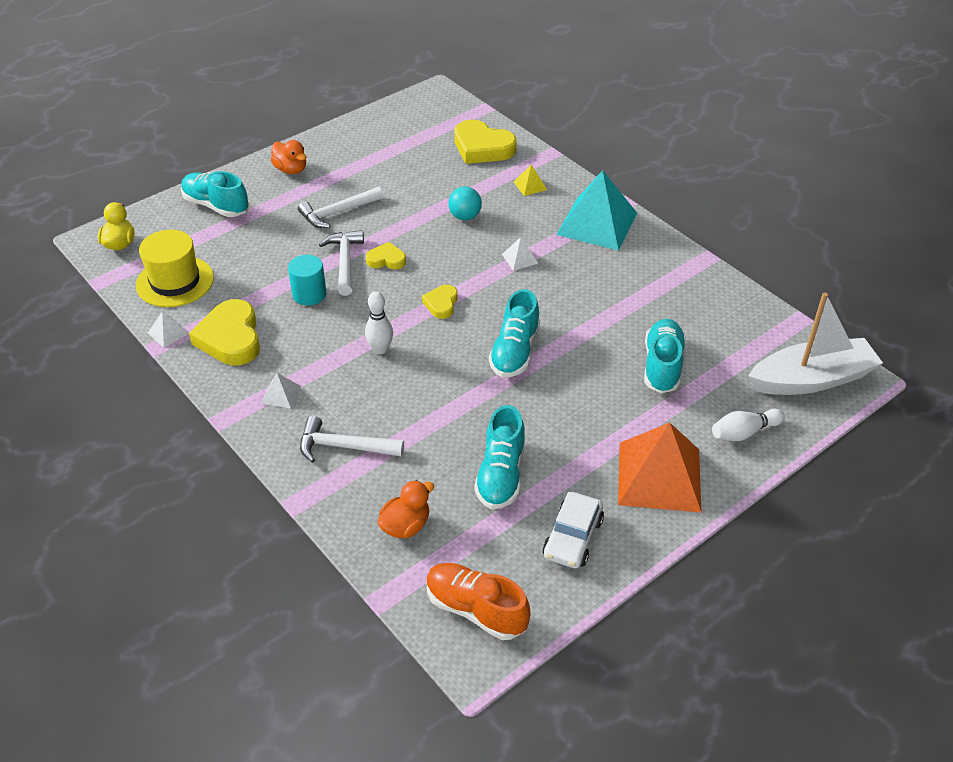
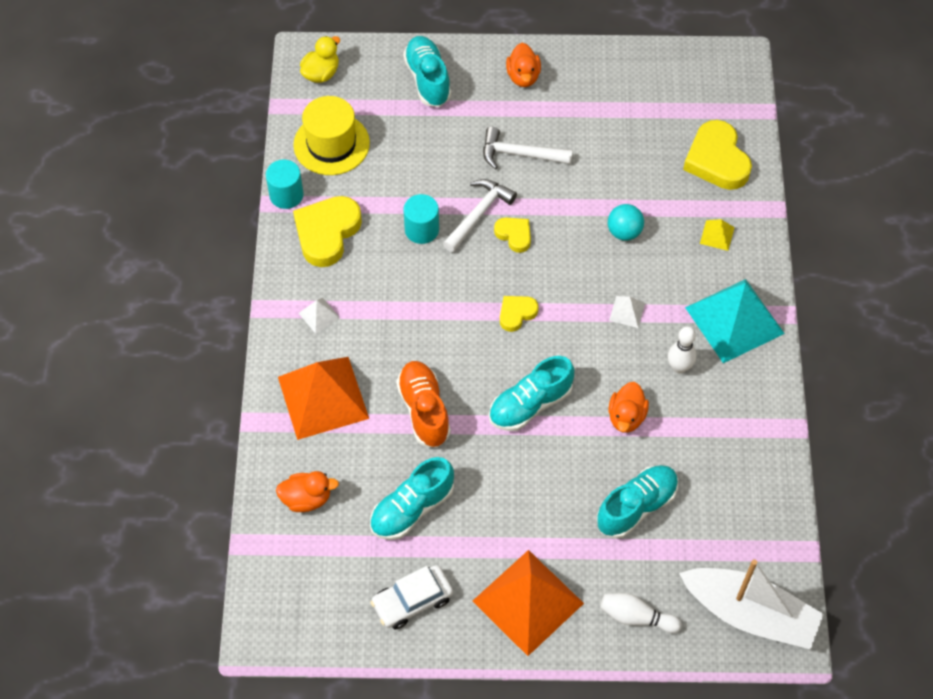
camera: 40 degrees right, 15 degrees up
white pyramid [148,311,189,348] -> turquoise cylinder [266,160,304,209]
white hammer [300,416,404,463] -> orange pyramid [278,357,369,440]
white bowling pin [365,291,393,354] -> white bowling pin moved to [668,326,697,374]
orange shoe [426,563,531,640] -> orange shoe moved to [396,361,451,448]
none -> orange duck [608,382,649,433]

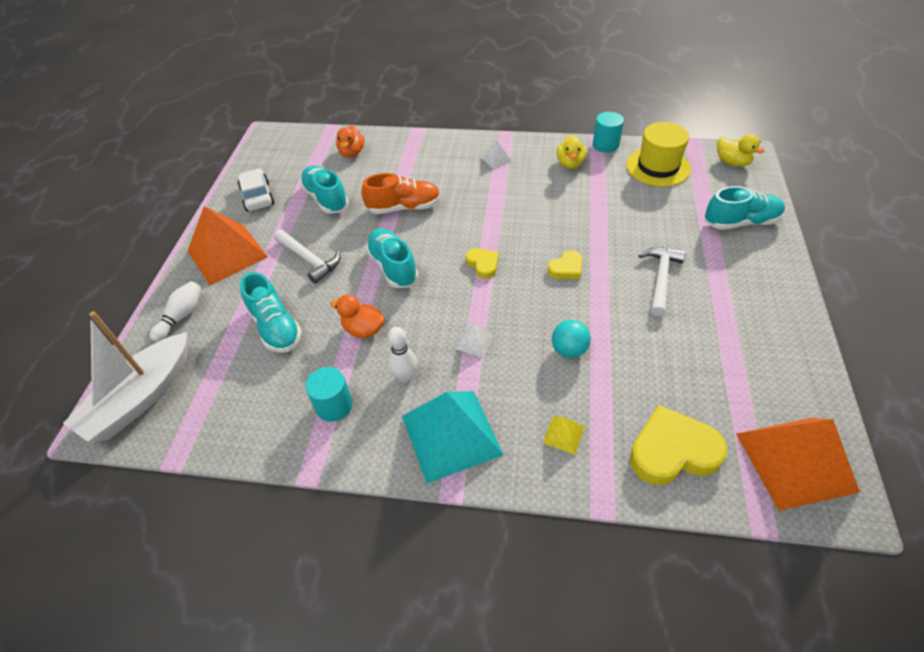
camera: 100 degrees right, 10 degrees down
orange pyramid [278,357,369,440] -> orange pyramid moved to [736,418,860,511]
yellow heart [293,196,362,267] -> yellow duck [557,135,586,169]
turquoise cylinder [403,194,439,244] -> turquoise cylinder moved to [305,367,353,422]
white hammer [443,179,517,252] -> white hammer moved to [274,230,340,284]
orange duck [506,43,541,87] -> none

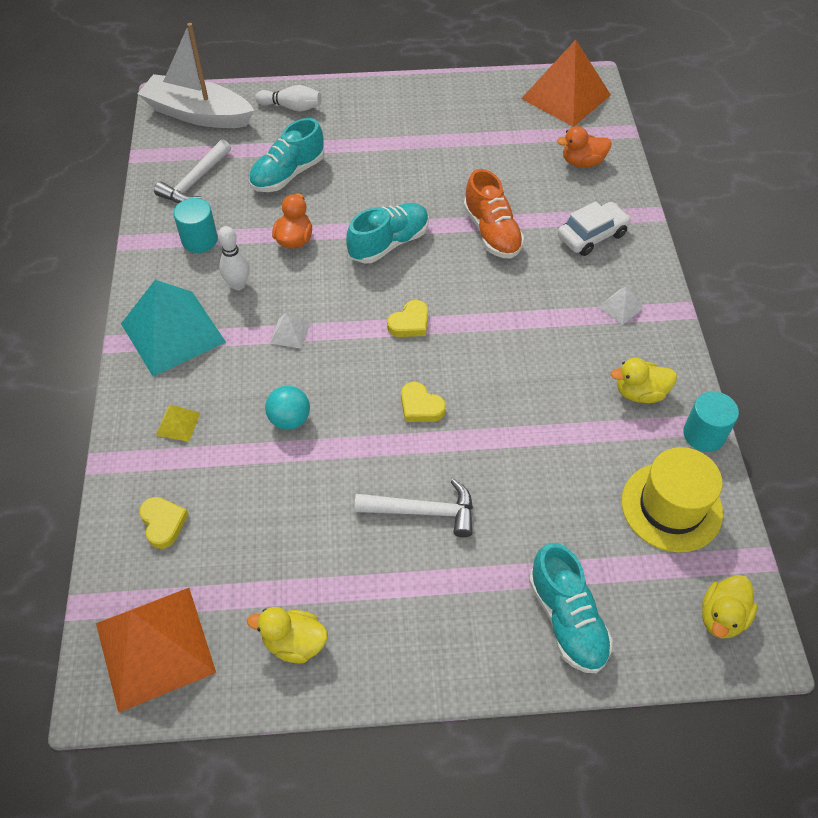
camera: 75 degrees right, 5 degrees up
orange pyramid [188,206,268,285] -> orange pyramid moved to [521,40,611,127]
white car [238,169,274,211] -> white car moved to [558,201,631,256]
white hammer [274,230,340,284] -> white hammer moved to [154,139,231,203]
turquoise shoe [300,166,349,214] -> none
yellow heart [630,405,728,485] -> yellow heart [139,497,189,549], size x0.54
none -> yellow duck [247,607,328,664]

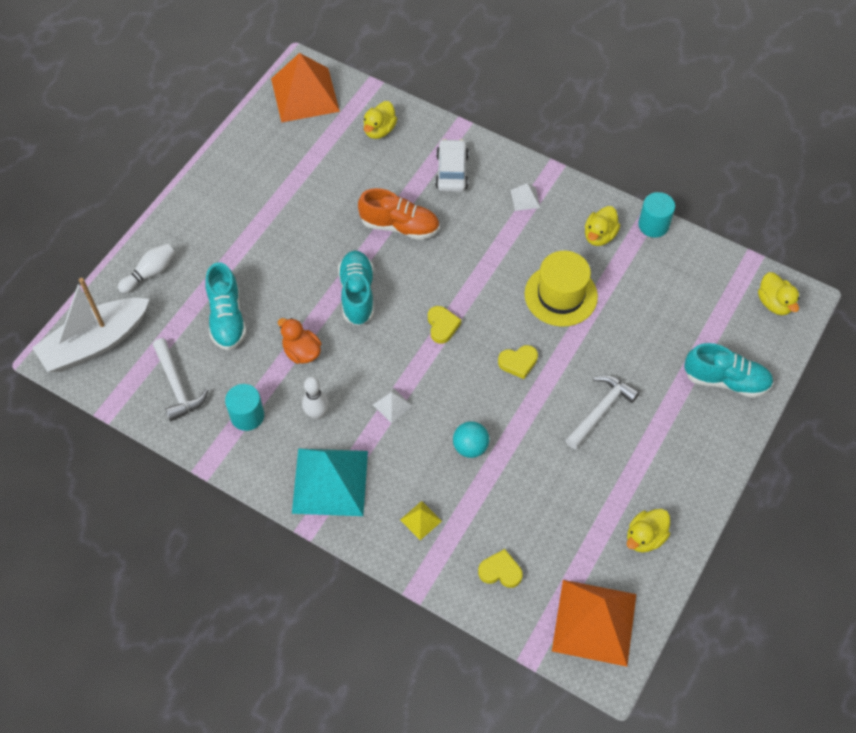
camera: 55 degrees left, 5 degrees up
orange duck [557,126,612,167] -> yellow duck [364,101,397,139]
yellow hat [621,447,723,552] -> yellow hat moved to [525,251,598,327]

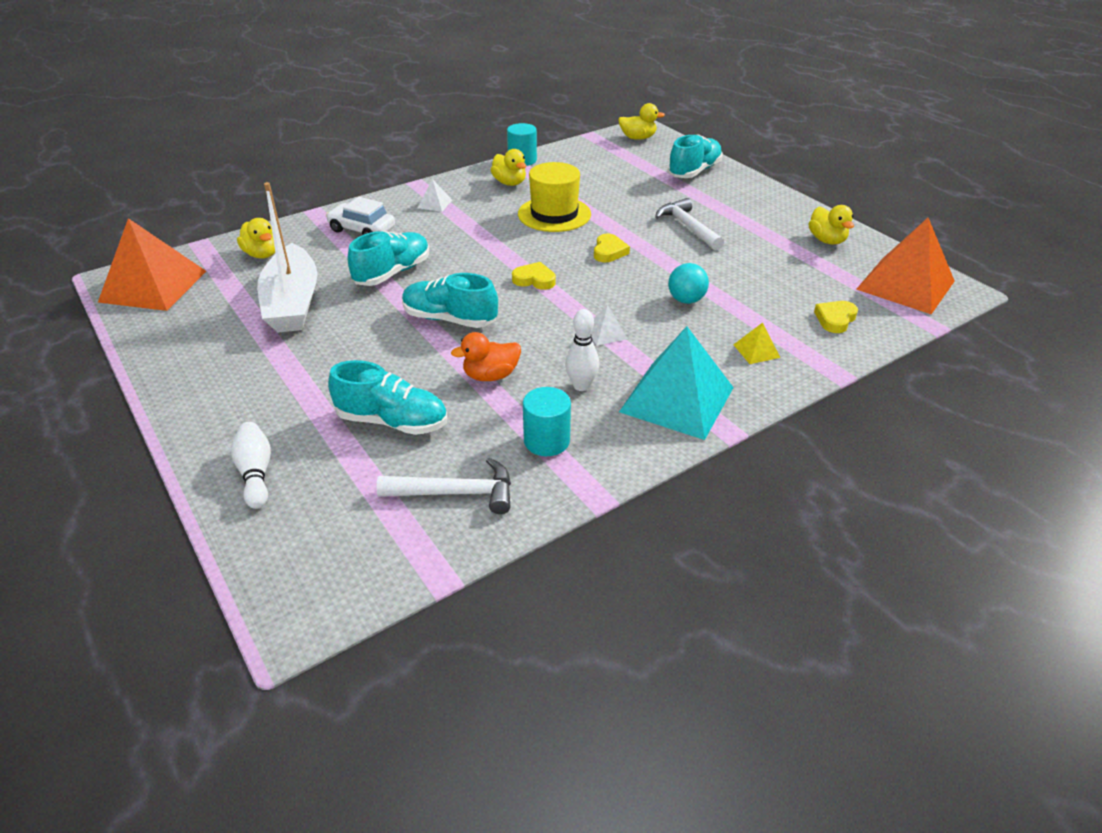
camera: 65 degrees left, 20 degrees down
white boat [32,278,150,372] -> white boat moved to [257,182,317,332]
orange shoe [358,188,439,240] -> turquoise shoe [348,231,429,286]

